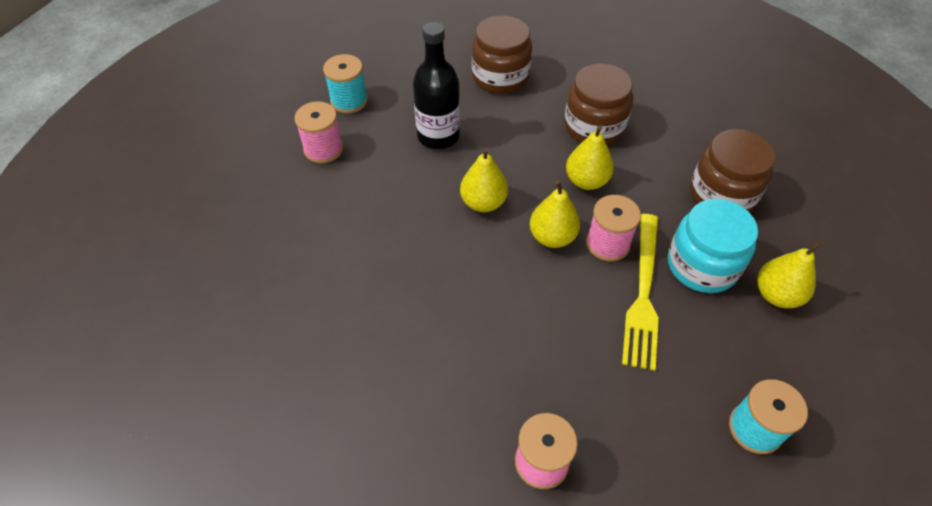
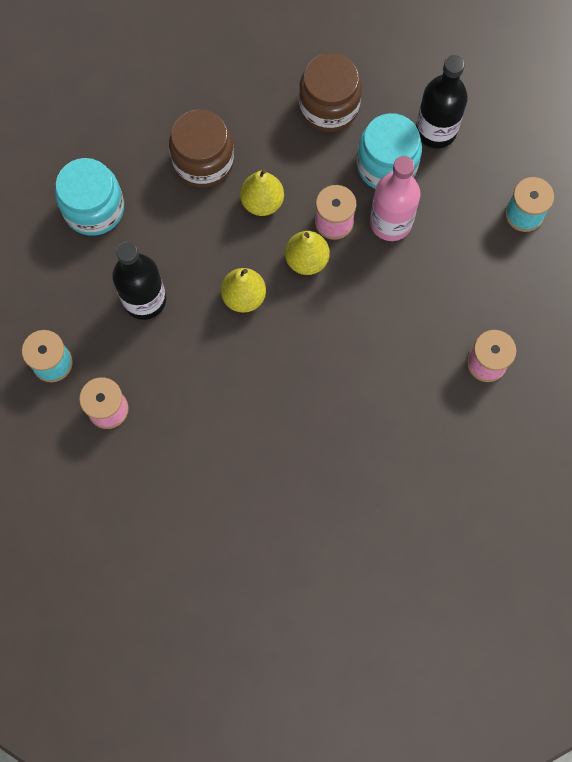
camera: 65 degrees left, 20 degrees up
brown jar [472,15,532,94] -> turquoise jar [55,158,124,236]
yellow fork [622,214,659,371] -> pink bottle [370,156,420,241]
yellow pear [758,241,822,308] -> black bottle [416,55,468,148]

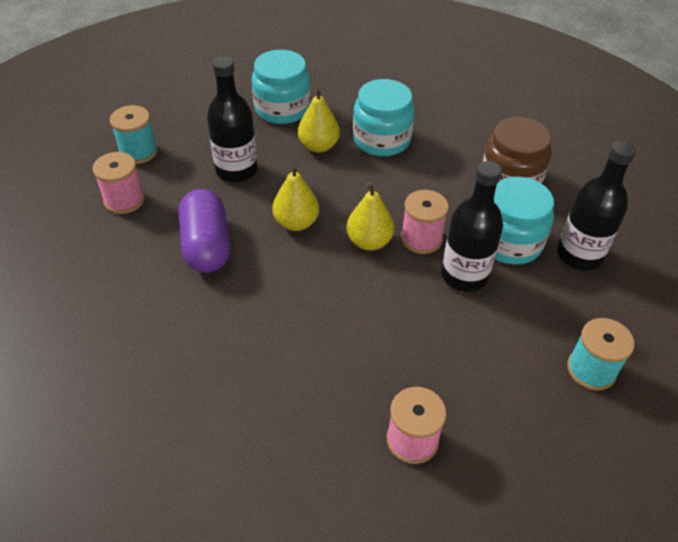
camera: 50 degrees right, 25 degrees down
brown jar [169,109,234,188] -> turquoise jar [353,79,415,156]
yellow pear [240,169,284,216] -> yellow pear moved to [298,88,340,153]
pink bottle [370,156,420,241] -> black bottle [441,161,503,292]
none -> purple capsule [179,189,230,273]

